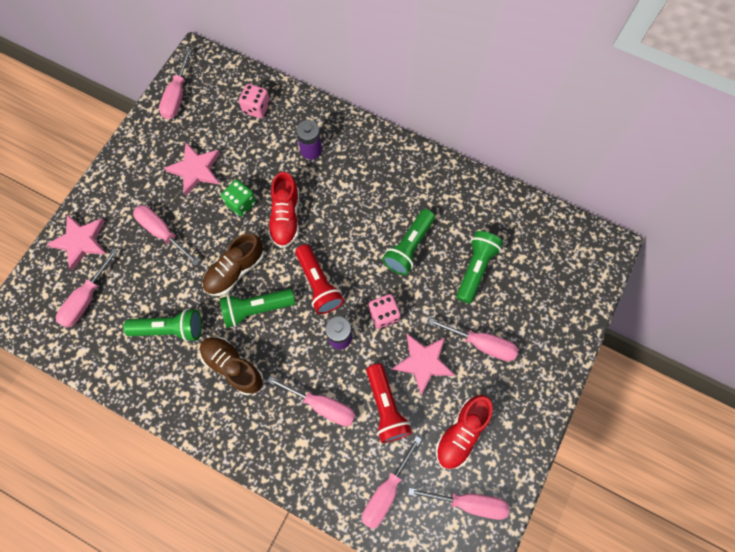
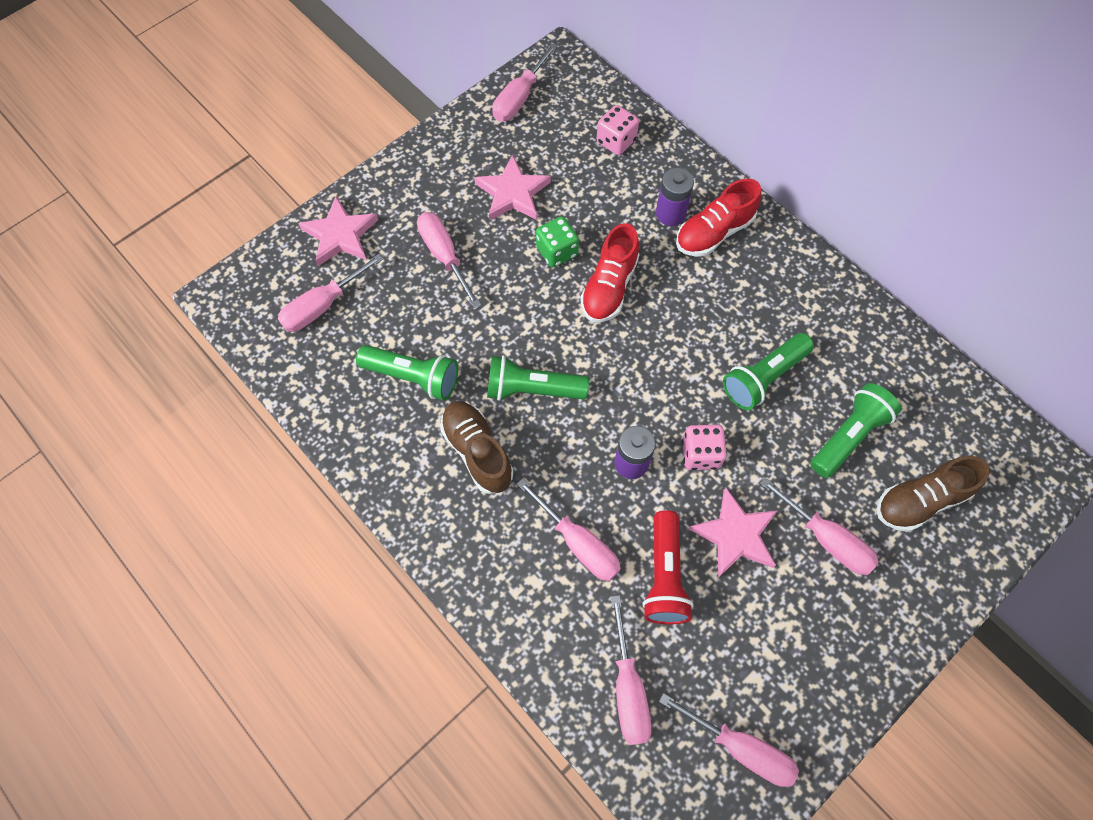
camera: 20 degrees right, 5 degrees down
brown shoe [202,233,264,296] -> brown shoe moved to [877,456,990,532]
red flashlight [295,244,344,314] -> none
pink screwdriver [362,436,422,529] -> pink screwdriver turned 60 degrees counterclockwise [611,595,652,745]
red shoe [435,395,493,469] -> red shoe moved to [676,179,762,257]

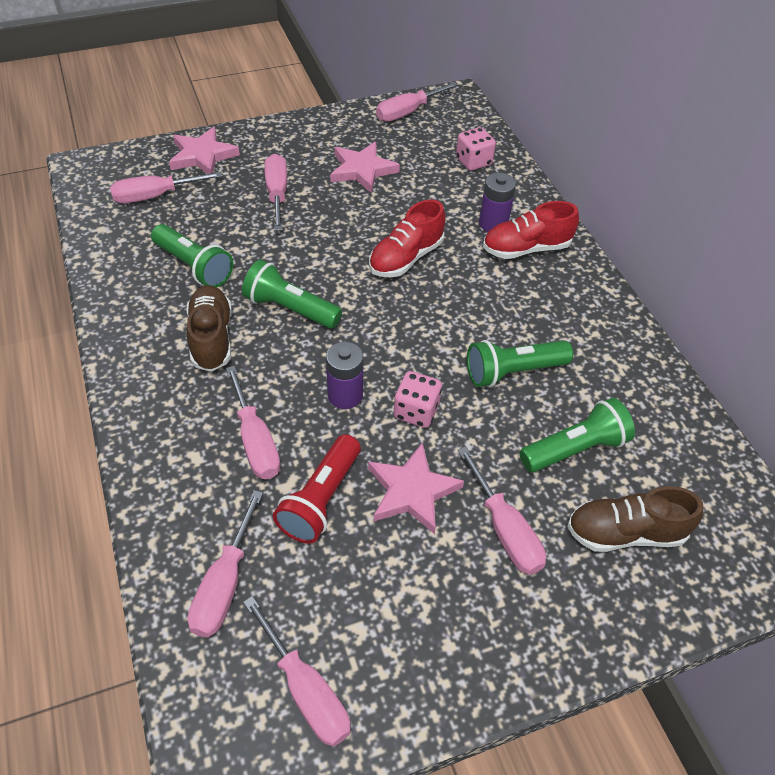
camera: 20 degrees right, 15 degrees down
green dice [536,217,579,268] -> none

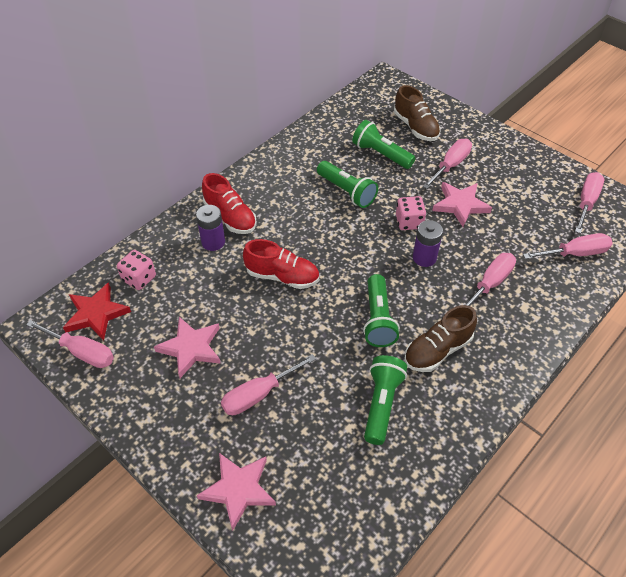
camera: 115 degrees left, 0 degrees up
pink screwdriver [110,172,223,203] -> none
red flashlight [273,434,361,544] -> none
none -> red star [63,282,131,340]

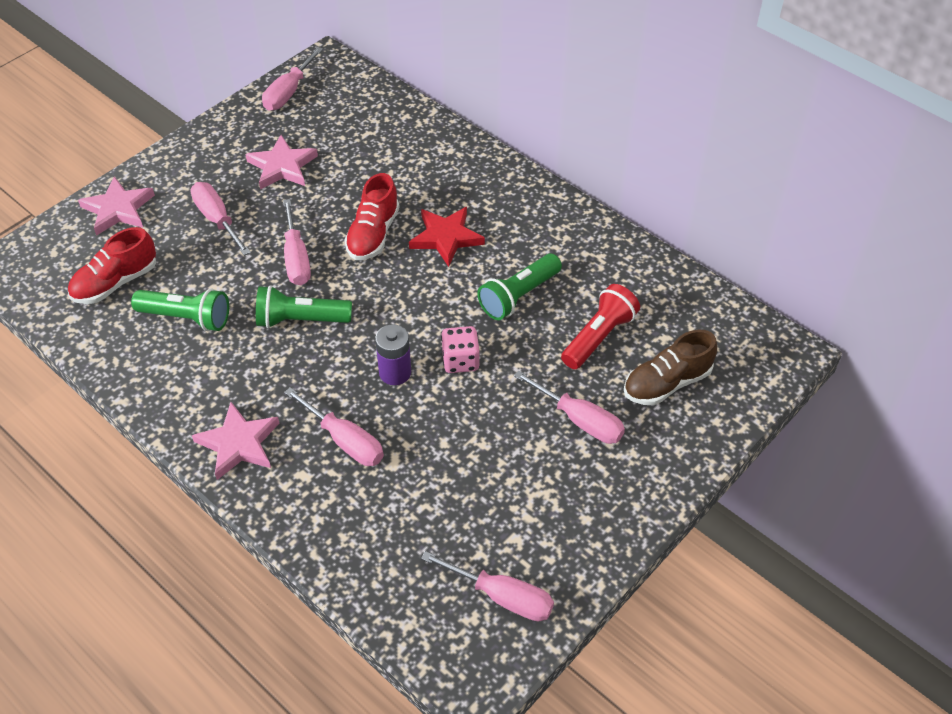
camera: 90 degrees right, 0 degrees up
red star [63,282,131,340] -> red star moved to [409,207,485,267]
pink dice [117,250,156,290] -> none
purple battery [196,205,225,251] -> none
red shoe [202,173,257,234] -> red shoe moved to [68,227,156,304]
green flashlight [352,120,415,169] -> red flashlight [561,284,640,369]
brown shoe [404,305,477,372] -> none
pink star [432,182,492,227] -> pink star moved to [192,402,279,480]
pink screwdriver [523,233,613,259] -> pink screwdriver moved to [283,199,311,285]

